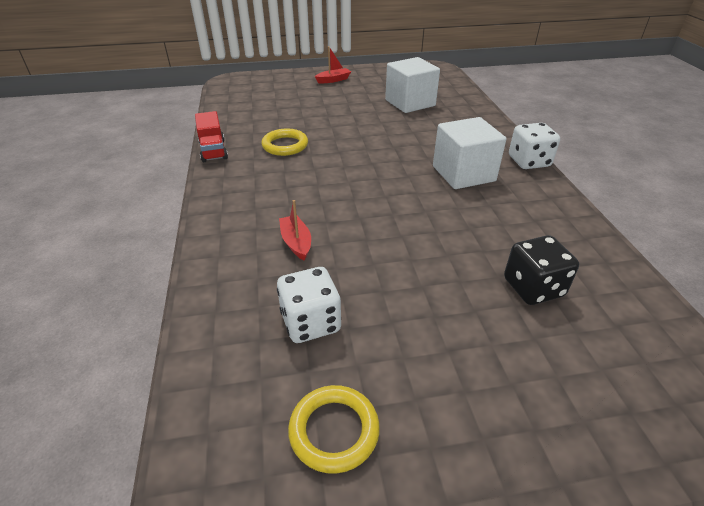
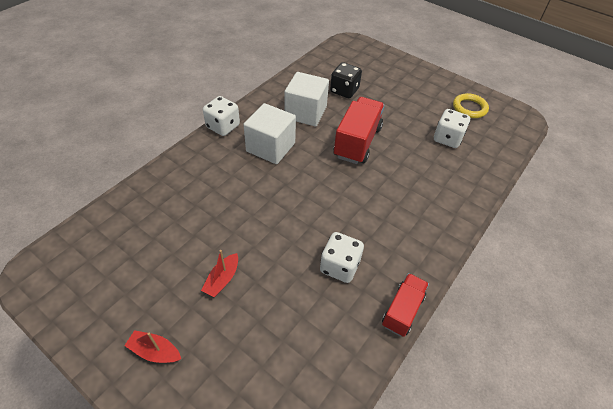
camera: 135 degrees left, 10 degrees up
yellow ring [261,129,308,156] -> white dice [320,232,364,283]
red boat [279,200,311,261] -> red boat moved to [201,250,238,297]
white cube [385,57,440,113] -> white cube moved to [285,72,329,126]
none -> red truck [333,97,385,164]

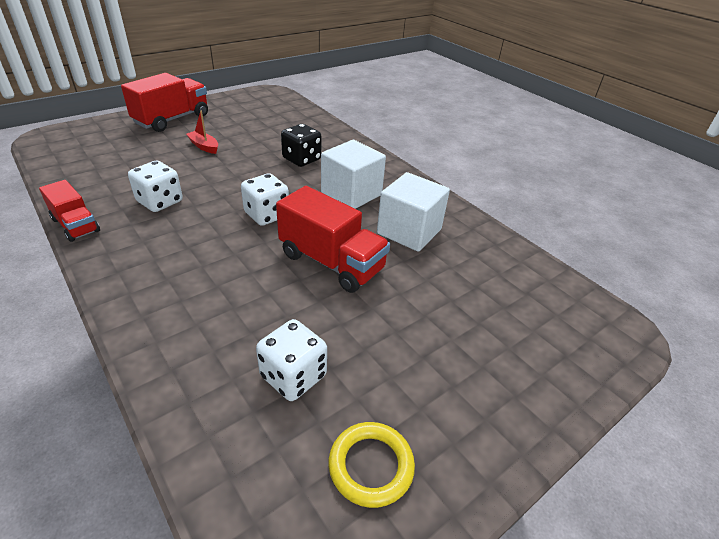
camera: 105 degrees right, 10 degrees down
red boat [124,330,181,363] -> red truck [121,73,208,132]
white dice [203,96,240,136] -> white dice moved to [241,173,289,226]
black dice [330,63,362,98] -> black dice moved to [281,124,321,167]

